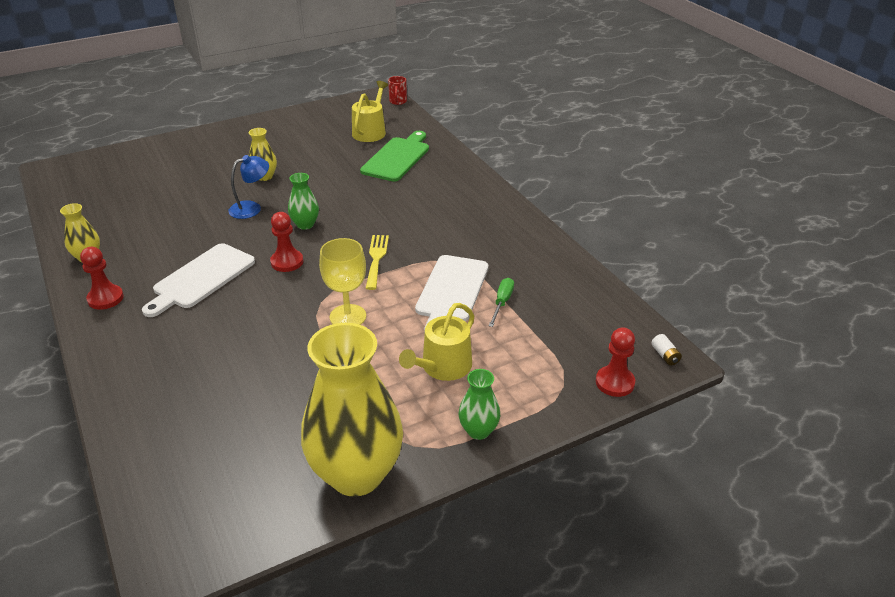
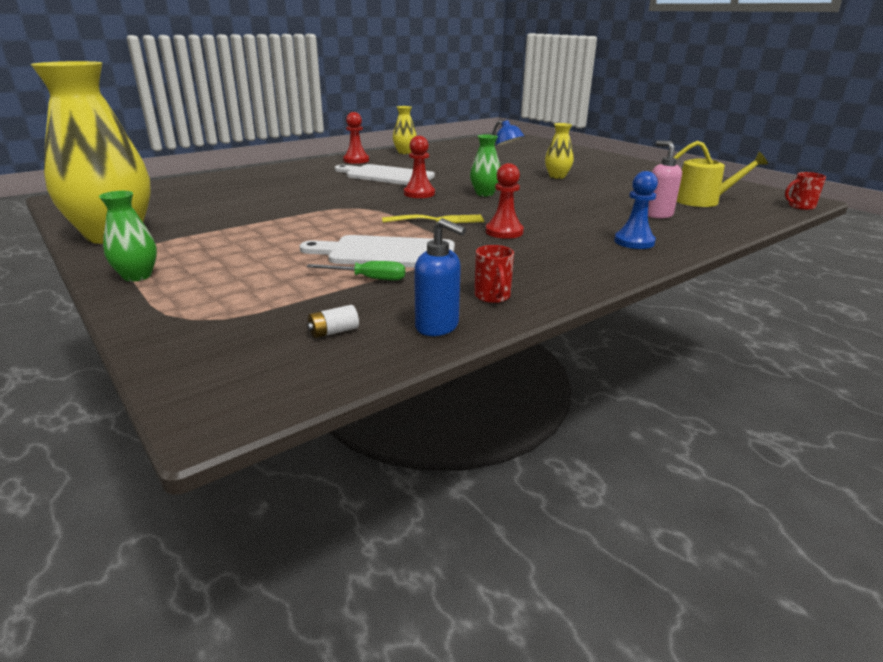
camera: 80 degrees right, 10 degrees down
yellow goblet [319,238,366,325] -> none
green cutting board [360,131,429,182] -> pink soap dispenser [648,141,682,219]
yellow watering can [399,303,474,381] -> none
red pawn [596,327,635,397] -> red pawn moved to [486,163,524,239]
white battery [652,334,682,365] -> white battery moved to [307,305,359,338]
none -> blue soap dispenser [414,218,466,336]
none -> red mug [474,245,514,303]
none -> blue pawn [614,171,658,249]

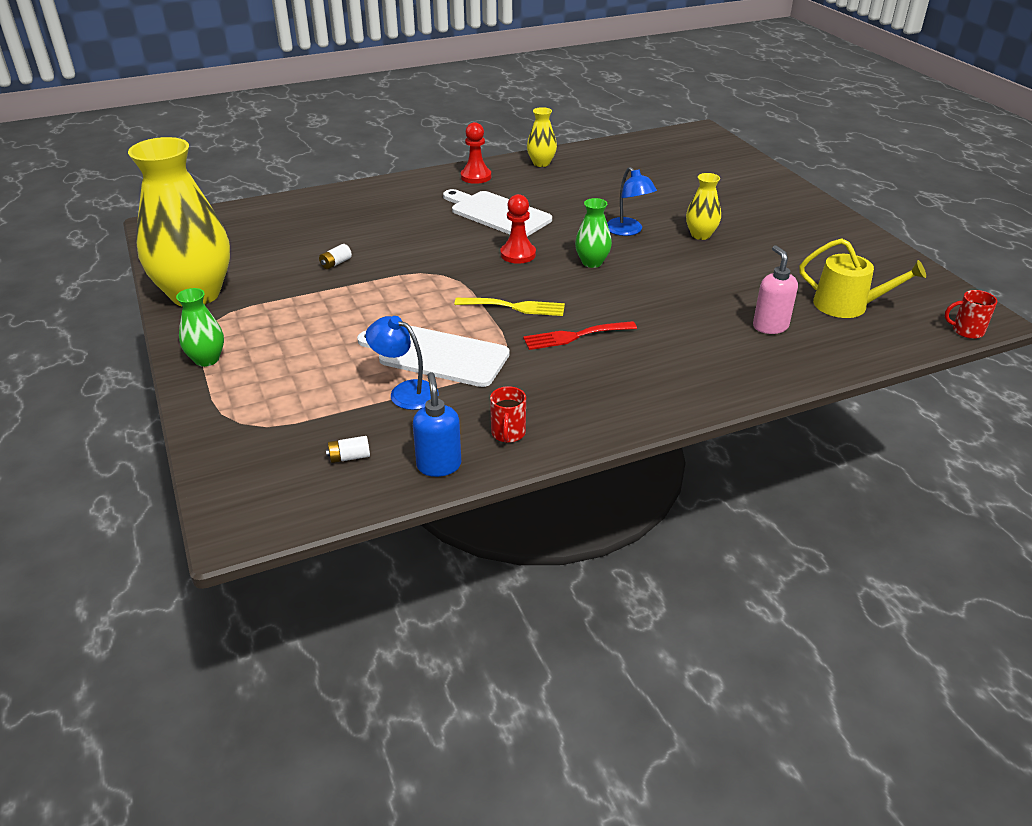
camera: 15 degrees right, 10 degrees up
green screwdriver [306,261,405,280] -> blue lamp [366,316,439,410]
blue soap dispenser [414,218,466,336] -> blue soap dispenser turned 150 degrees counterclockwise [413,372,461,477]
red pawn [486,163,524,239] -> red fork [523,321,637,350]
blue pawn [614,171,658,249] -> none
none -> white battery [319,244,352,269]

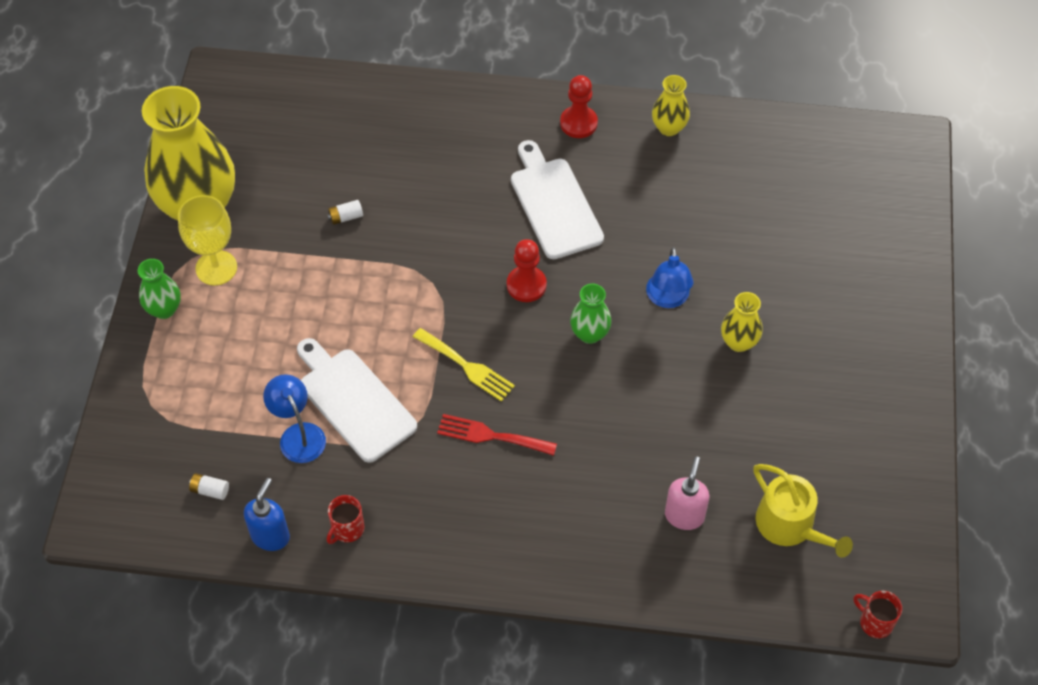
camera: 30 degrees right, 20 degrees up
none -> yellow goblet [178,195,237,286]

